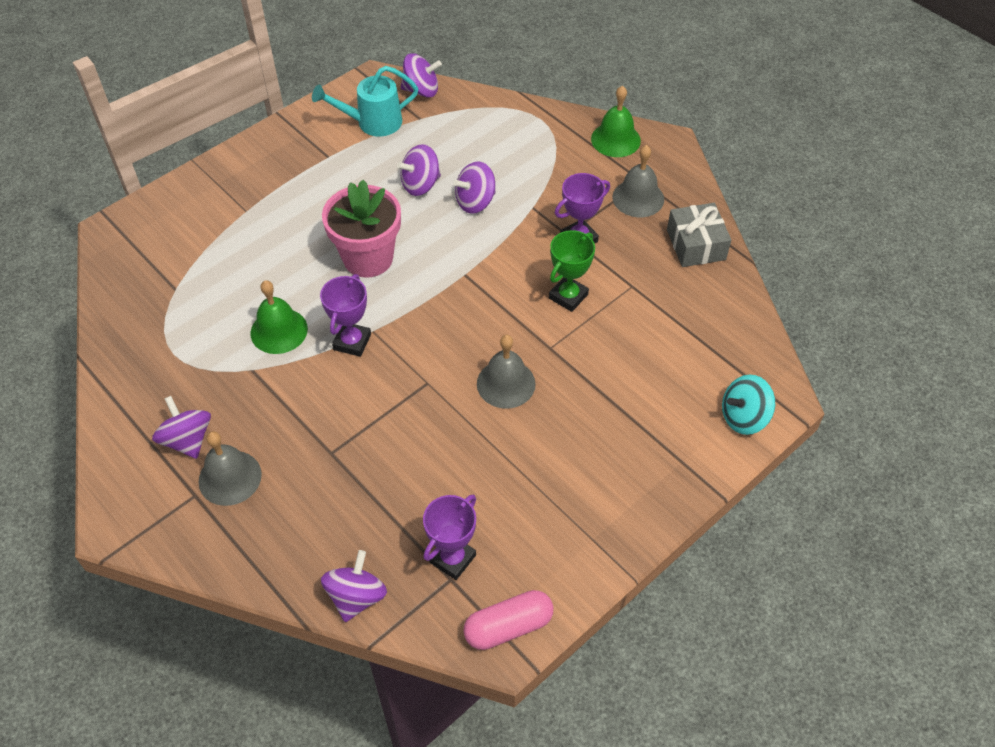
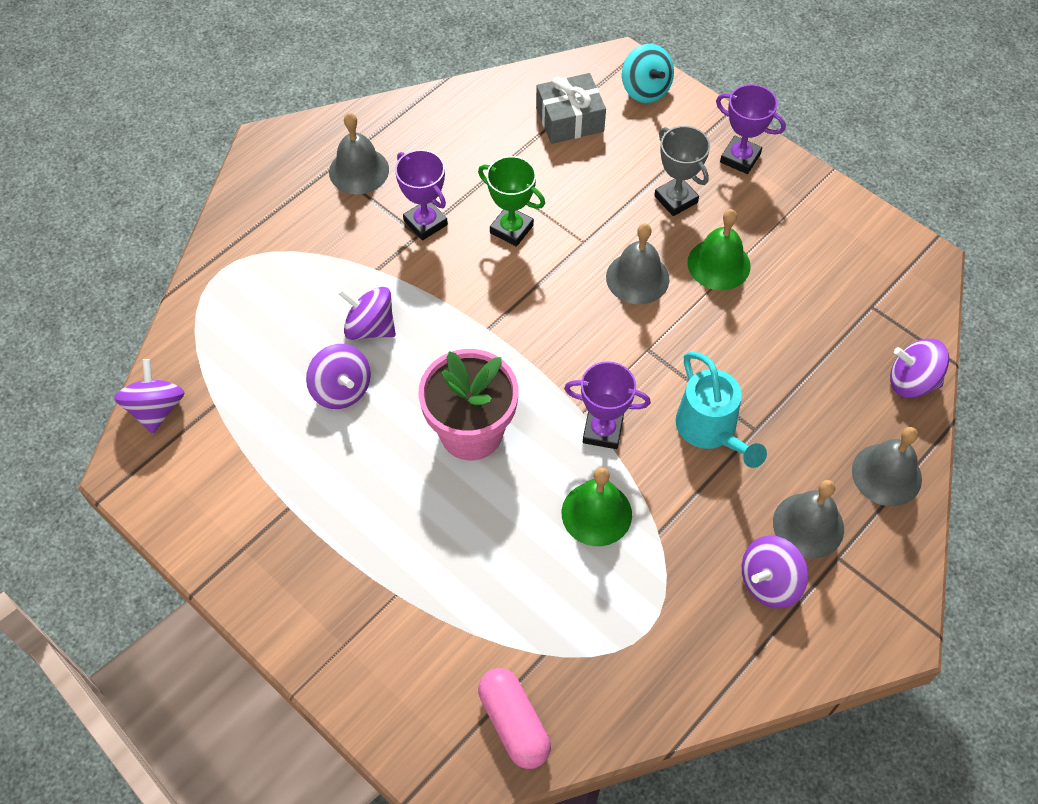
camera: 95 degrees left, 5 degrees up
turquoise watering can [312,66,418,137] -> turquoise watering can moved to [676,352,767,468]
purple trophy [423,494,476,580] -> purple trophy moved to [716,84,786,174]
purple spinning top [453,161,496,214] -> purple spinning top turned 150 degrees clockwise [338,287,396,340]
pink capsule [463,590,553,650] -> pink capsule moved to [478,668,551,769]
green bell [591,85,641,157] -> green bell moved to [687,209,751,290]
grey gift [667,203,731,267] -> grey gift moved to [536,73,606,144]
none -> grey trophy [654,126,710,216]
none -> grey bell [852,427,922,506]

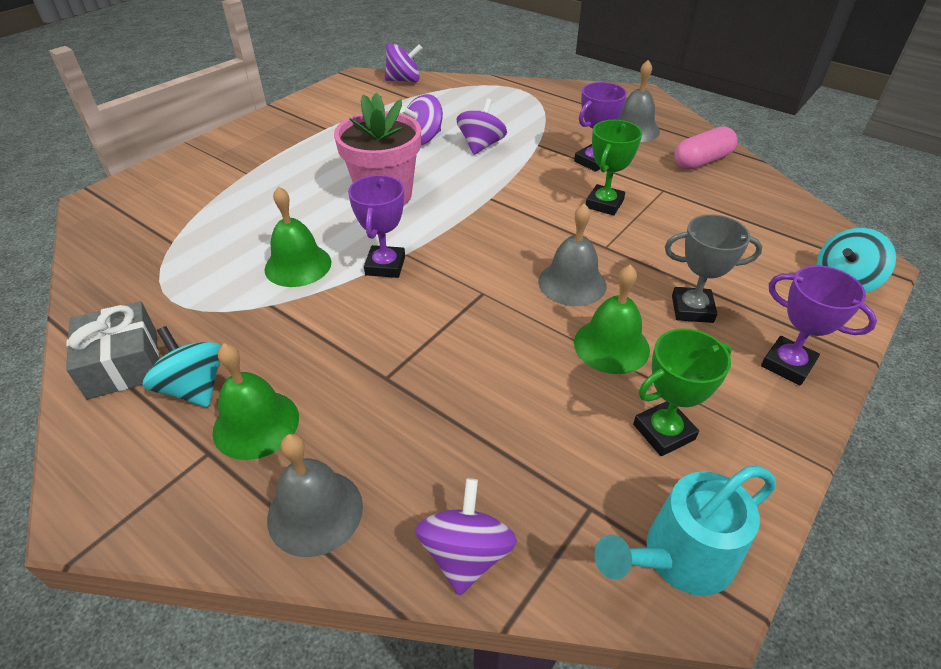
camera: 85 degrees right, 15 degrees down
pink capsule [478,668,551,769] -> pink capsule moved to [674,126,737,170]
grey gift [536,73,606,144] -> grey gift moved to [66,301,159,399]
grey trophy [654,126,710,216] -> grey trophy turned 45 degrees clockwise [665,214,762,323]
turquoise watering can [676,352,767,468] -> turquoise watering can moved to [594,466,776,596]
purple trophy [716,84,786,174] -> purple trophy turned 75 degrees counterclockwise [761,265,877,386]
purple spinning top [742,535,808,608] -> turquoise spinning top [143,326,222,407]
grey bell [773,480,844,559] -> green bell [212,343,299,460]
none -> green trophy [633,328,732,456]

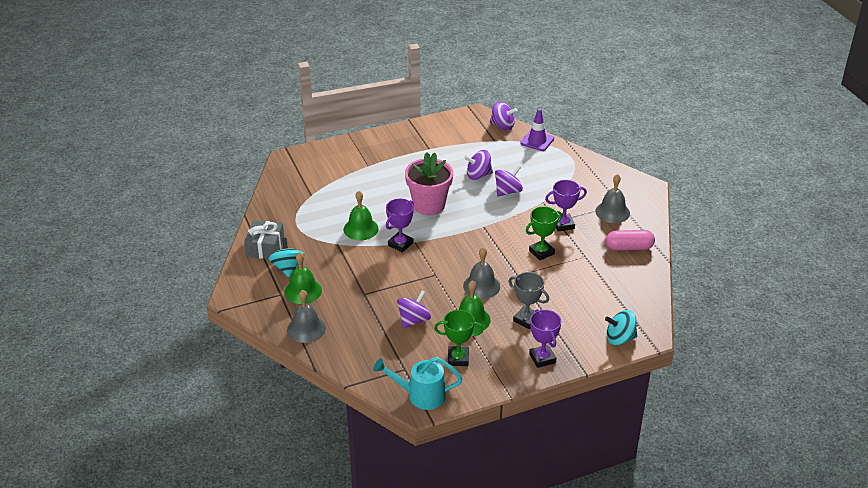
camera: 30 degrees right, 5 degrees down
purple spinning top [415,478,517,596] -> purple spinning top moved to [397,290,431,328]
none -> purple traffic cone [520,108,554,151]

